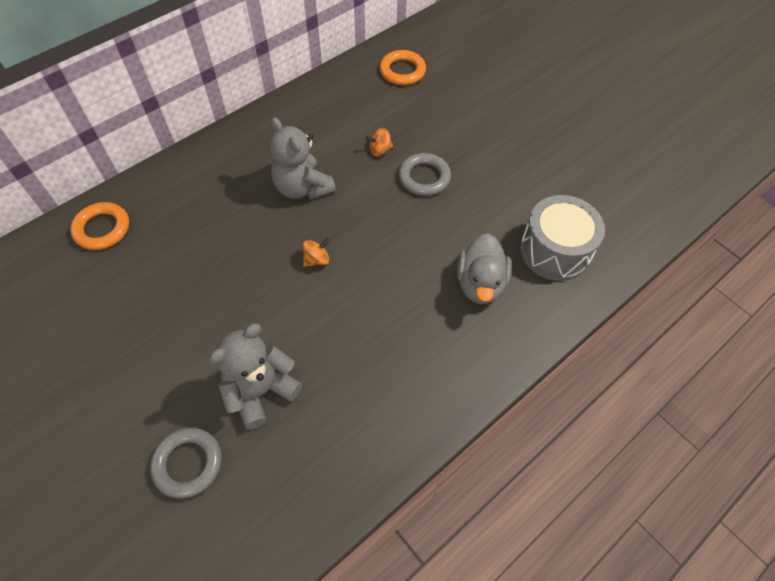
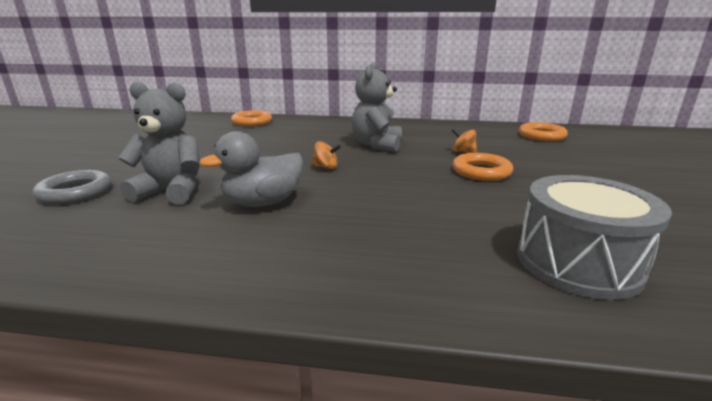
camera: 50 degrees right, 35 degrees down
grey ring [398,153,451,196] -> orange ring [453,153,513,181]
grey duck [457,233,512,304] -> grey duck moved to [199,131,303,207]

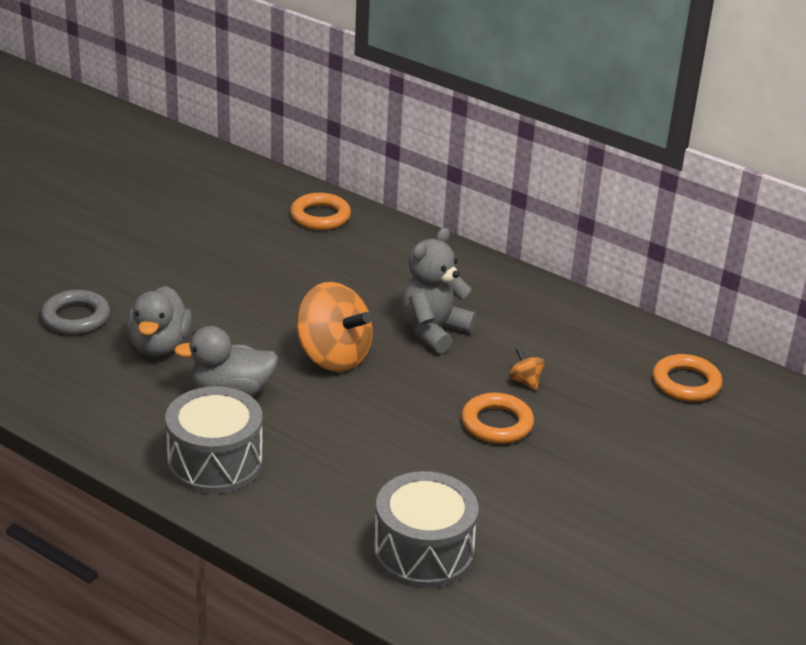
camera: 25 degrees right, 10 degrees up
grey teddy bear [118,82,200,204] -> grey duck [127,286,192,356]
orange spinning top [312,141,341,169] -> orange spinning top [296,282,373,372], size x2.35
none -> grey drum [165,386,263,494]

